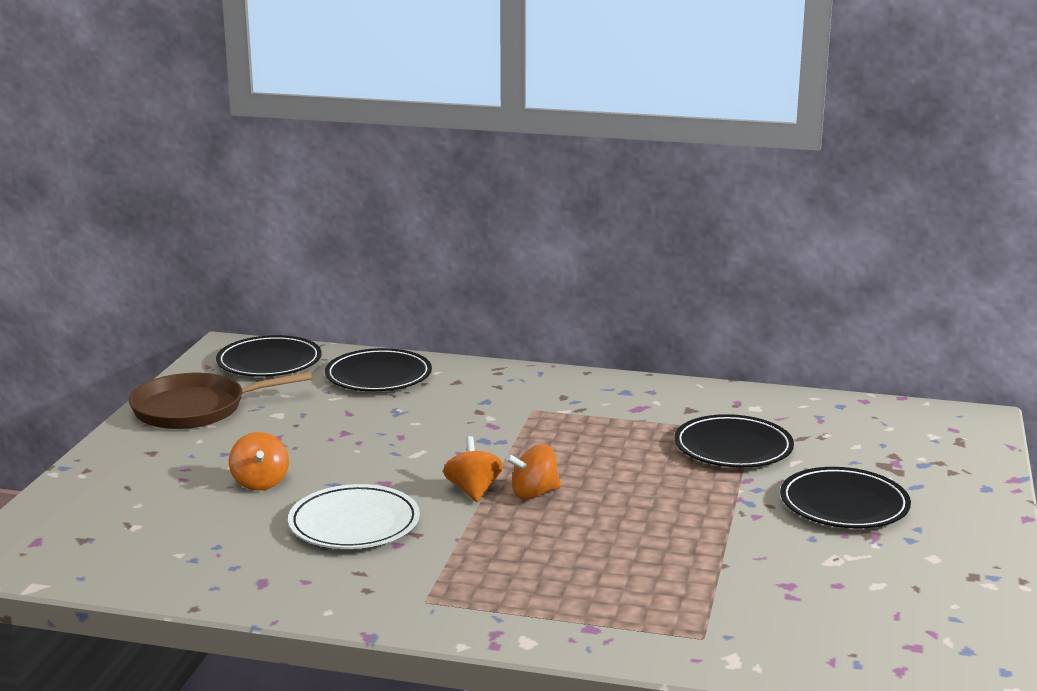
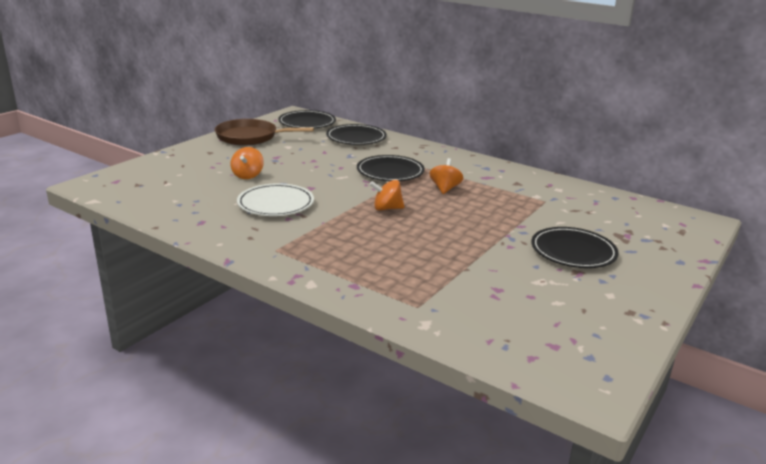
camera: 20 degrees right, 5 degrees up
orange spinning top [443,436,503,502] -> orange spinning top moved to [429,158,463,194]
black plate [674,414,794,468] -> black plate moved to [357,155,425,181]

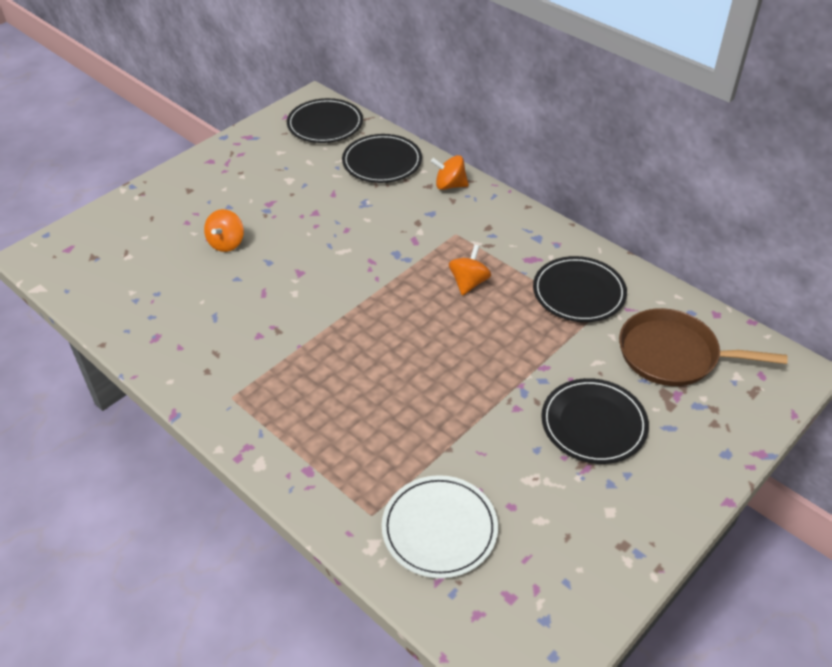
camera: 10 degrees right, 20 degrees up
brown pan [215,119,314,146] -> brown pan moved to [619,308,788,386]
white plate [237,183,314,216] -> white plate moved to [382,475,498,578]
black plate [357,155,425,181] -> black plate moved to [533,256,627,322]
orange spinning top [370,180,405,211] -> orange spinning top moved to [431,155,469,190]

